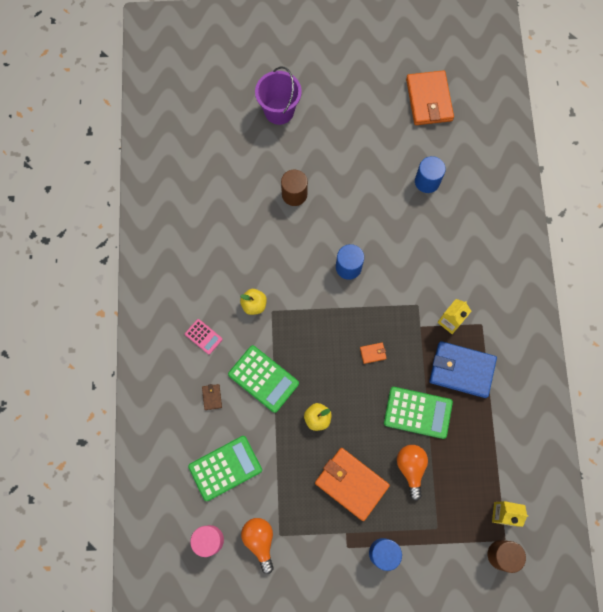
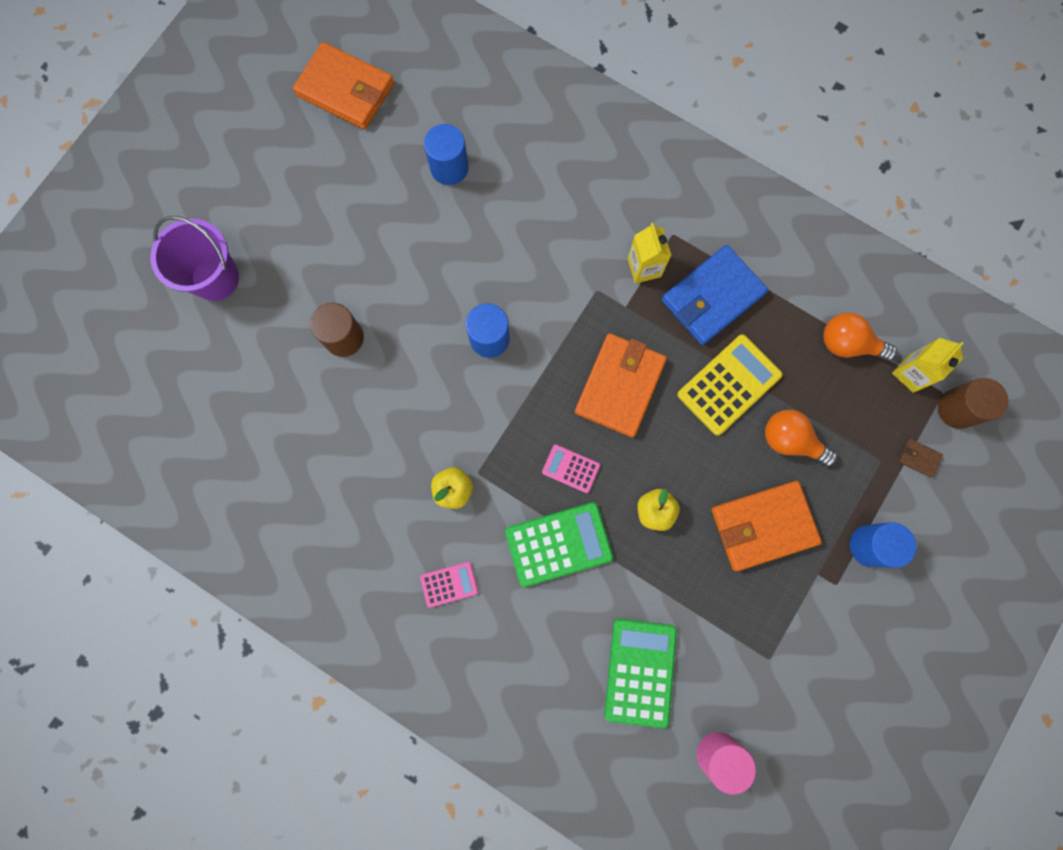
camera: 55 degrees left, 5 degrees up
brown wallet [202,384,222,410] -> brown wallet moved to [899,439,943,478]
orange light bulb [241,518,274,574] -> orange light bulb moved to [823,312,897,361]
orange wallet [360,343,387,364] -> orange wallet [575,333,667,438], size x2.49
green calculator [384,387,453,439] -> yellow calculator [677,334,782,436]
none -> pink calculator [542,444,600,493]

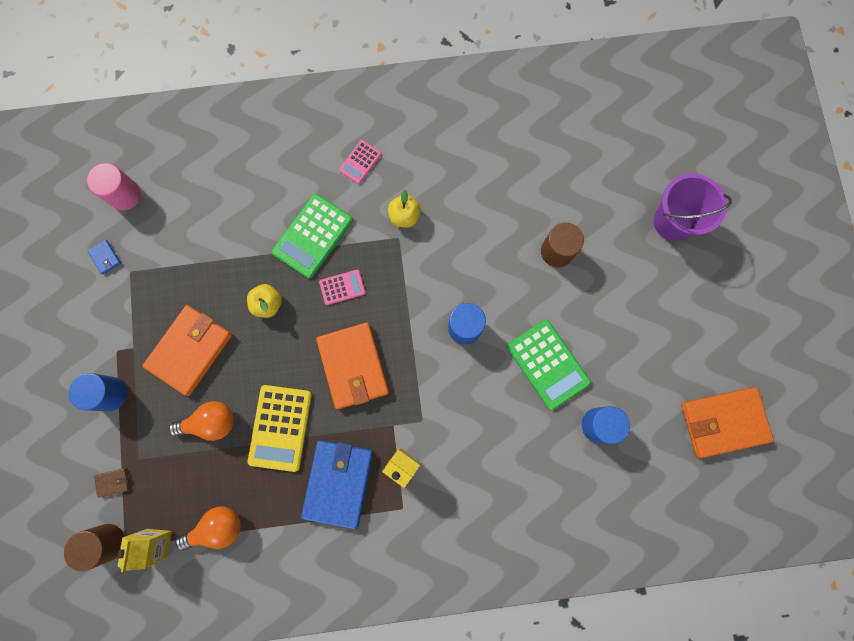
camera: 140 degrees right, 0 degrees up
green calculator [605,618,677,729] -> green calculator moved to [507,320,591,410]
none -> blue wallet [87,240,121,275]

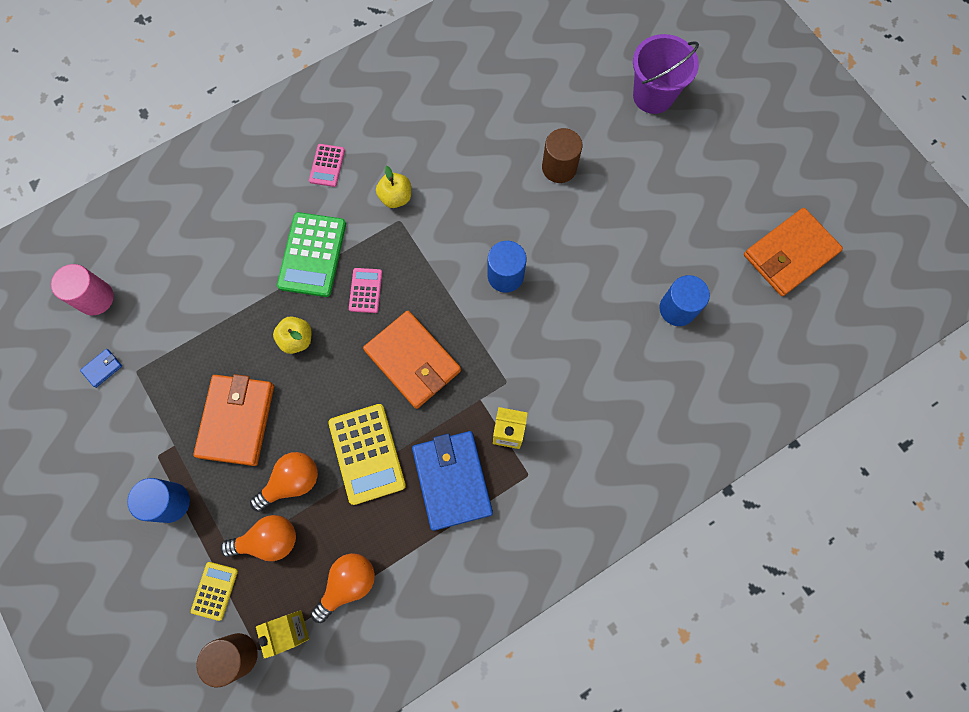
camera: 25 degrees left, 5 degrees down
blue wallet [87,240,121,275] -> blue wallet turned 75 degrees counterclockwise [80,349,122,388]
brown wallet [94,468,130,498] -> yellow calculator [191,562,238,621]
pink calculator [319,269,365,305] -> pink calculator turned 45 degrees counterclockwise [349,268,382,313]
green calculator [507,320,591,410] -> none
none -> orange light bulb [220,515,296,561]

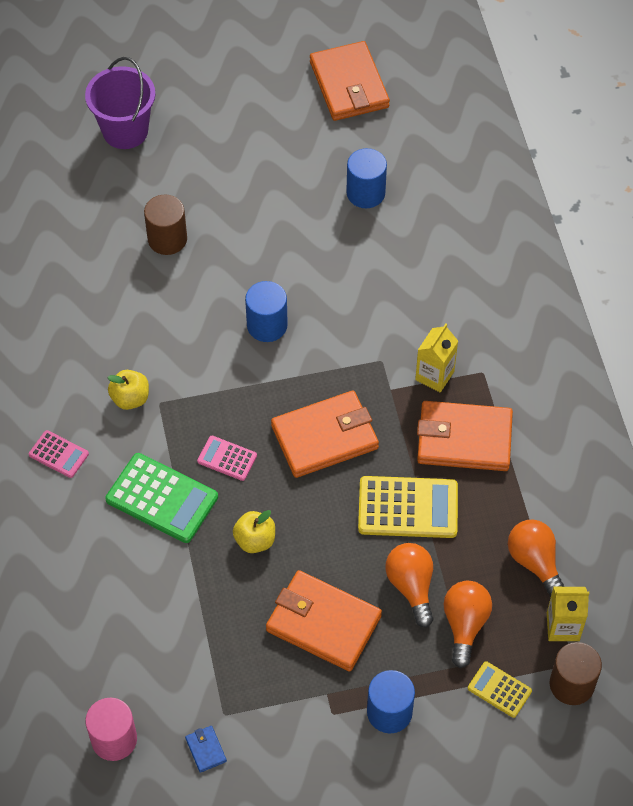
camera: 70 degrees left, 15 degrees down
blue wallet [412,431,493,531] -> orange wallet [417,401,513,471]

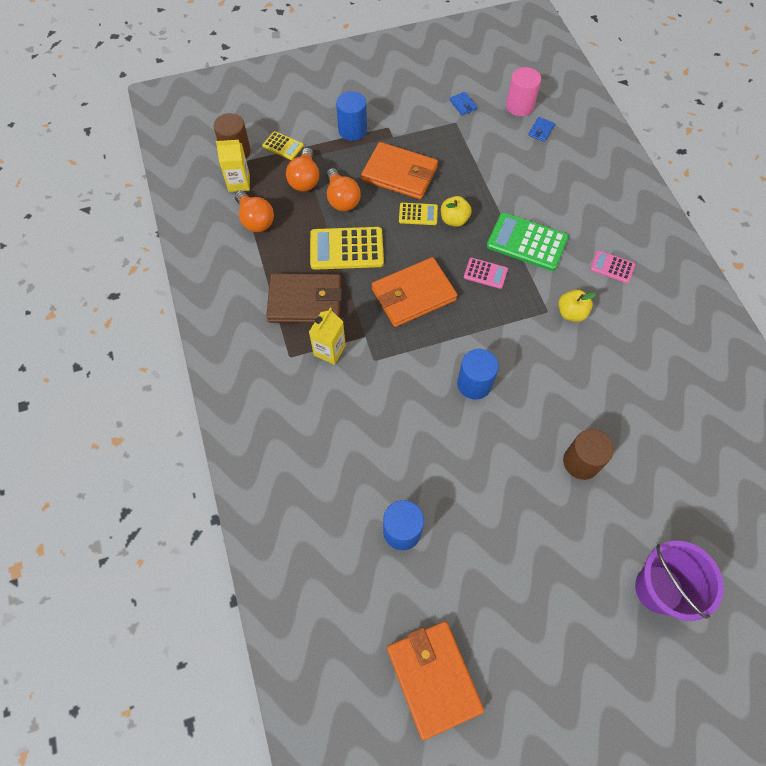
camera: 175 degrees right, 5 degrees up
orange wallet [417,401,513,471] -> brown wallet [266,273,342,323]
none -> yellow calculator [399,203,438,225]
none -> blue wallet [528,117,555,142]

